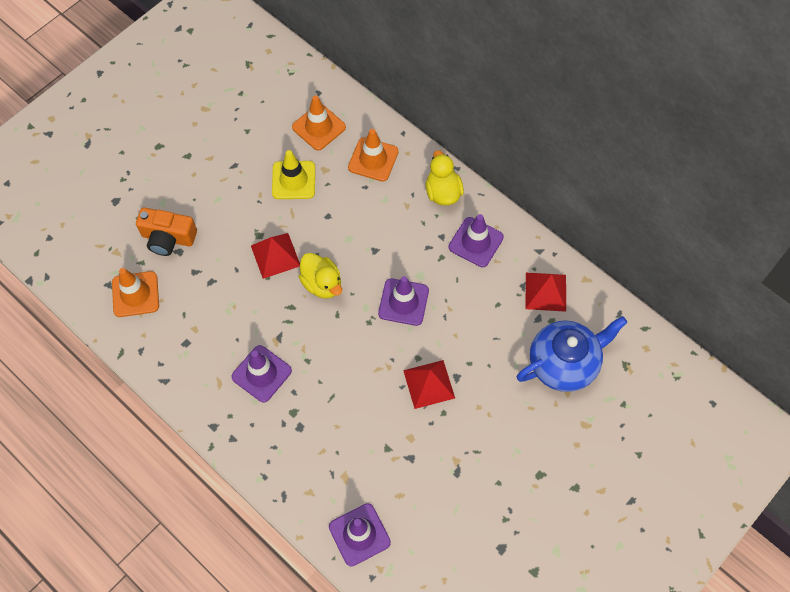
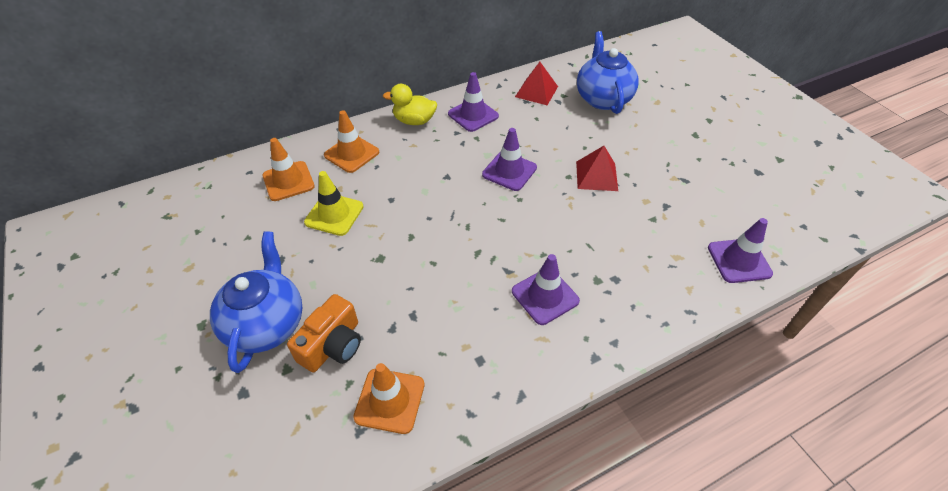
camera: 70 degrees left, 15 degrees down
red pyramid [251,233,300,279] -> none
yellow duck [299,253,342,299] -> none
none -> blue teapot [210,231,303,373]

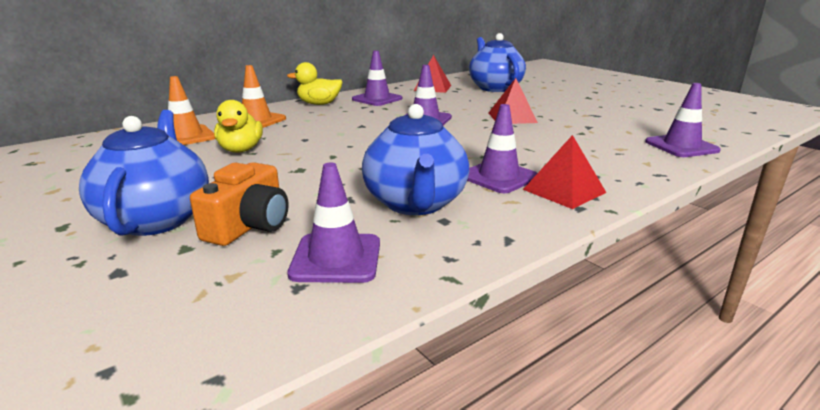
camera: 10 degrees left, 25 degrees down
yellow traffic cone [304,171,364,236] -> yellow duck [214,100,263,153]
orange traffic cone [353,363,425,434] -> purple traffic cone [287,162,380,283]
none -> blue teapot [362,104,469,215]
none -> red pyramid [523,135,606,209]

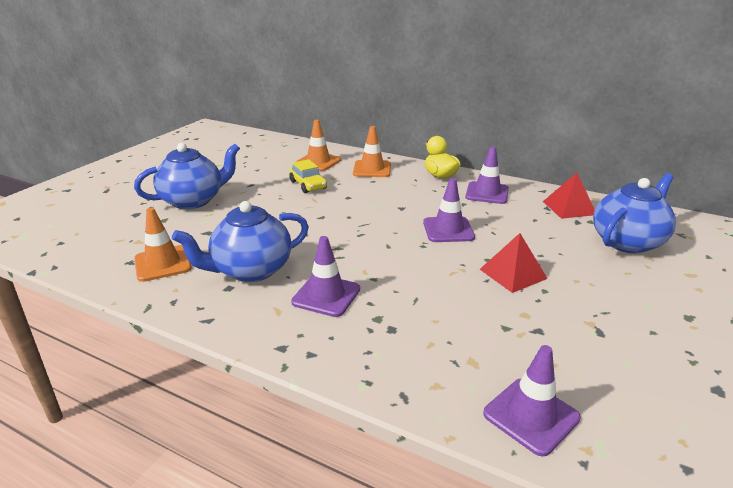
camera: 65 degrees right, 5 degrees up
orange camera [190,162,289,246] -> none
yellow duck [214,100,263,153] -> yellow car [289,159,327,193]
purple traffic cone [287,162,380,283] -> orange traffic cone [134,208,192,282]
red pyramid [523,135,606,209] -> none

